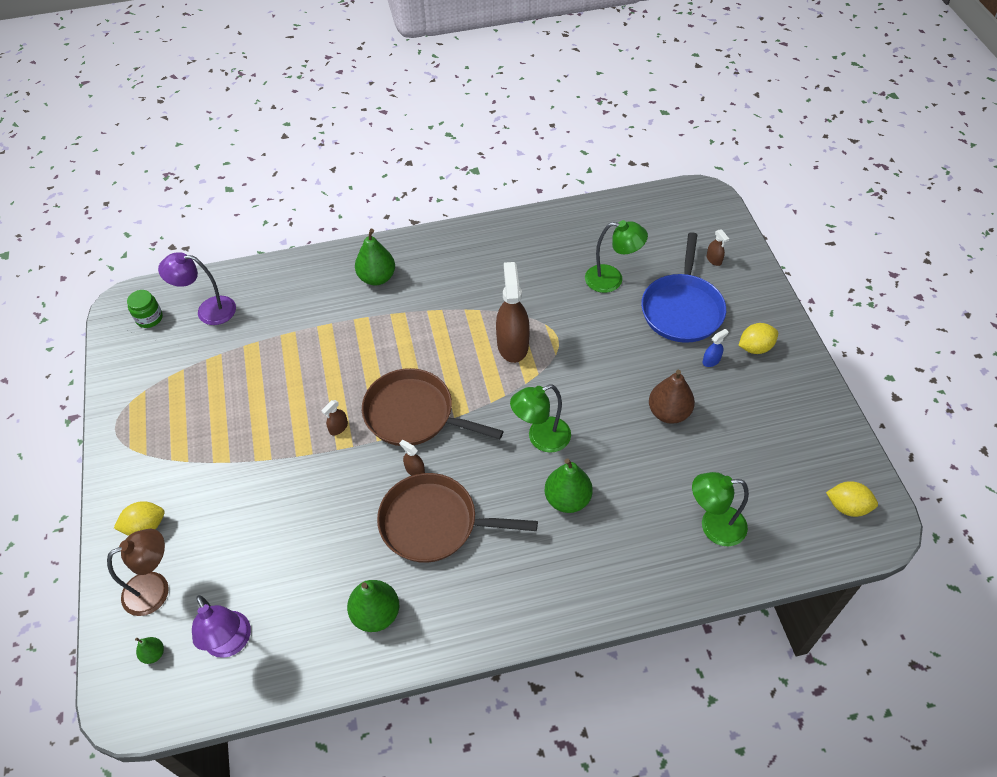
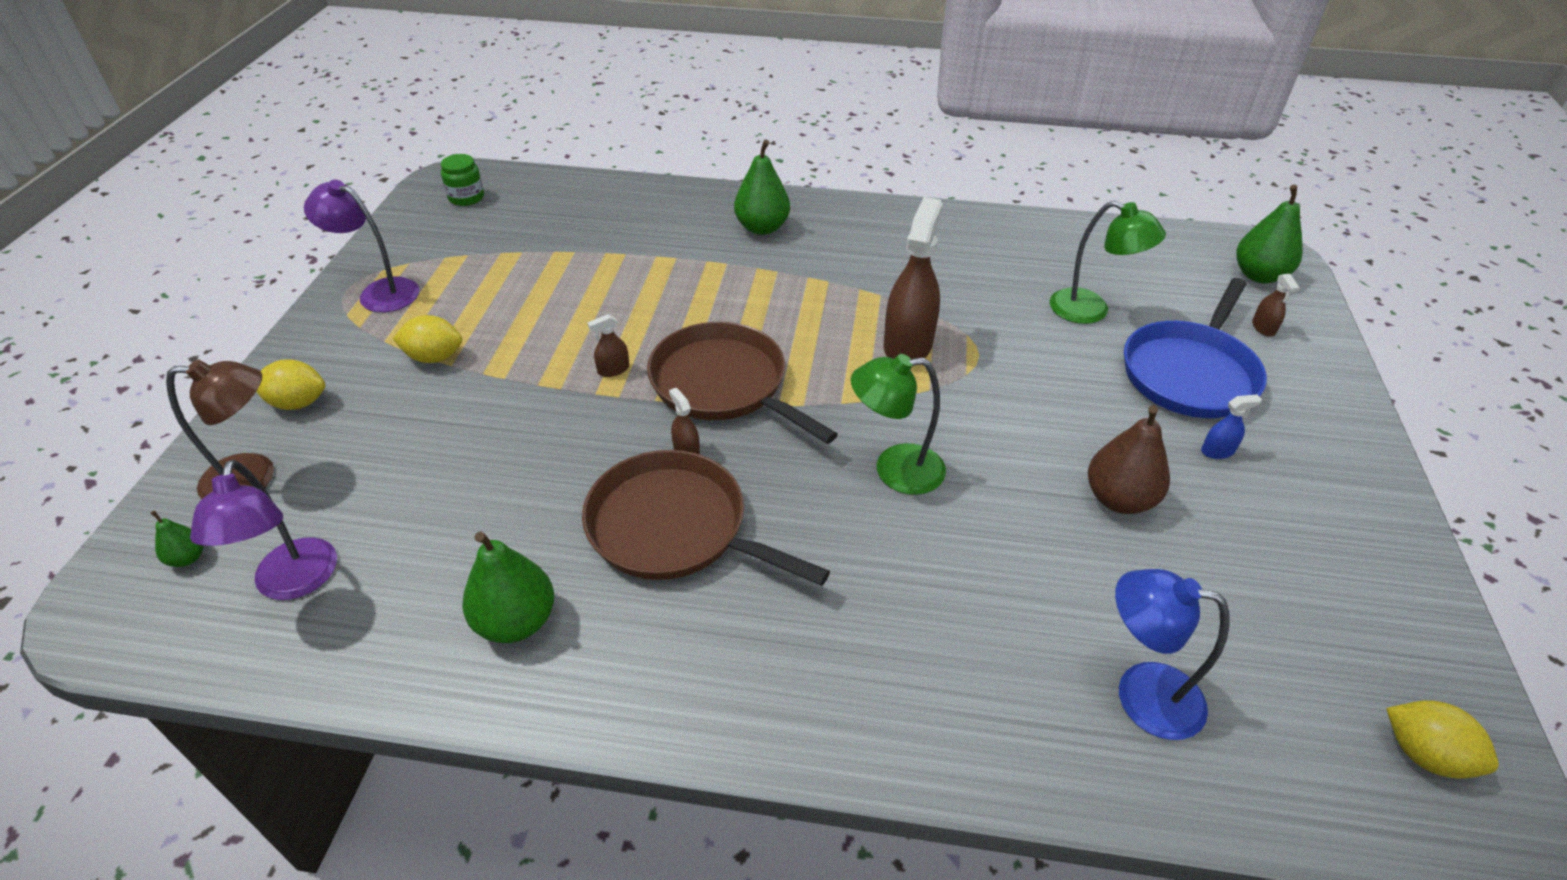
camera: 20 degrees right, 10 degrees down
purple lamp [158,252,236,325] -> purple lamp moved to [304,180,419,312]
green pear [544,458,593,513] -> green pear moved to [1236,185,1303,284]
green lamp [692,472,749,546] -> blue lamp [1115,569,1230,740]
yellow lemon [738,323,778,354] -> yellow lemon moved to [393,315,462,363]

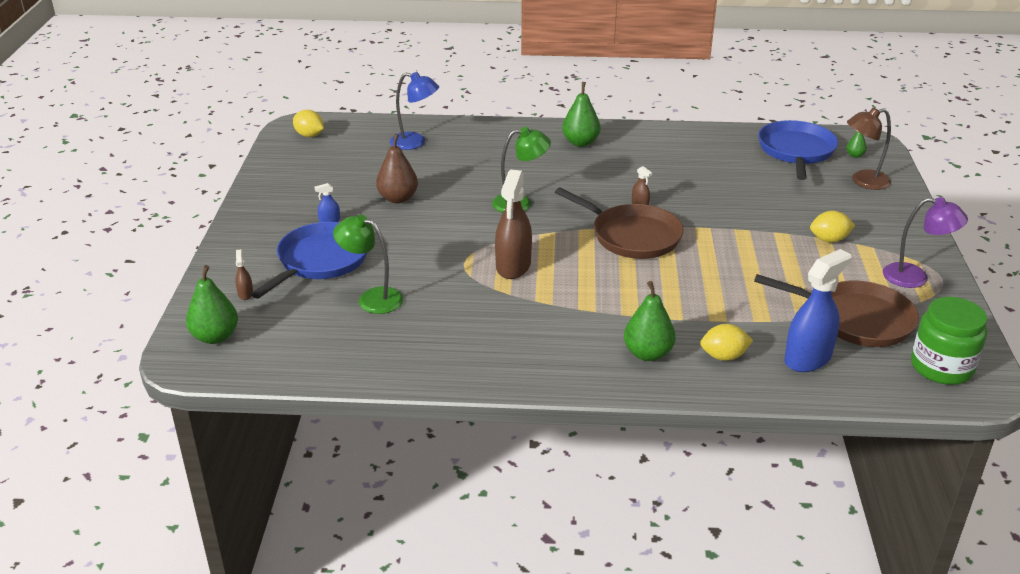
camera: 175 degrees right, 10 degrees down
purple lamp [190,460,337,600] -> blue pan [758,120,838,180]
yellow lemon [256,359,325,410] -> yellow lemon moved to [700,324,753,361]
green jar [441,154,484,206] -> green jar [911,297,987,385], size x1.78
green pear [462,532,554,643] -> green pear moved to [562,82,601,147]
brown pan [582,450,830,586] -> brown pan moved to [754,274,919,347]
brown spray bottle [587,314,629,377] -> none
none -> blue spray bottle [784,249,851,372]

